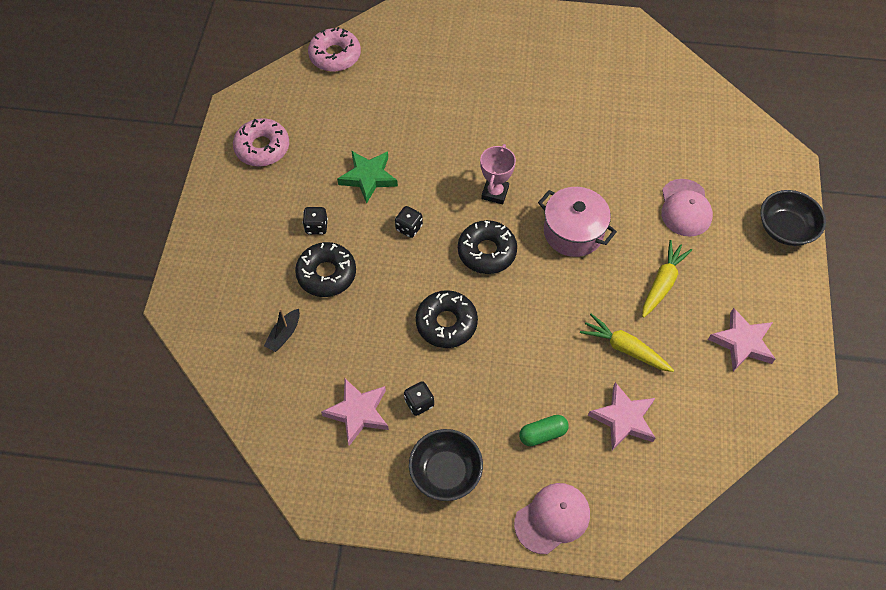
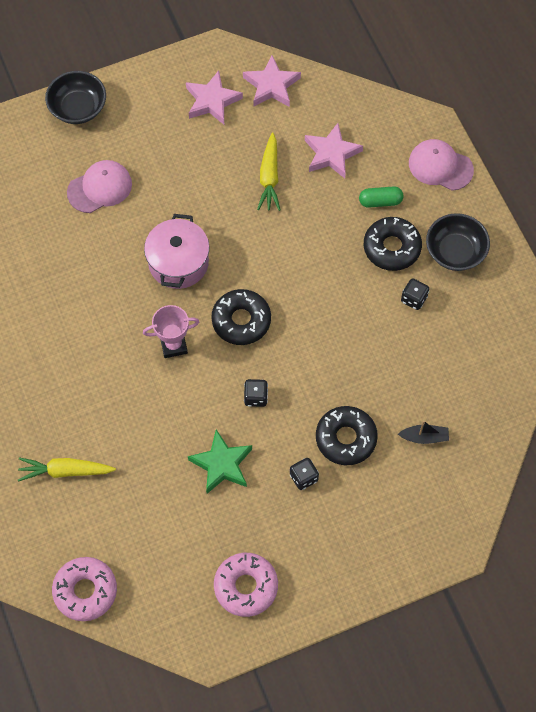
camera: 120 degrees left, 5 degrees up
pink star [321,379,389,446] -> pink star moved to [243,55,301,107]
black donut [416,290,478,348] -> black donut moved to [364,217,422,271]
green capsule [519,415,569,446] -> green capsule turned 45 degrees counterclockwise [359,186,403,208]
yellow carrot [642,240,692,318] -> yellow carrot moved to [18,457,116,482]

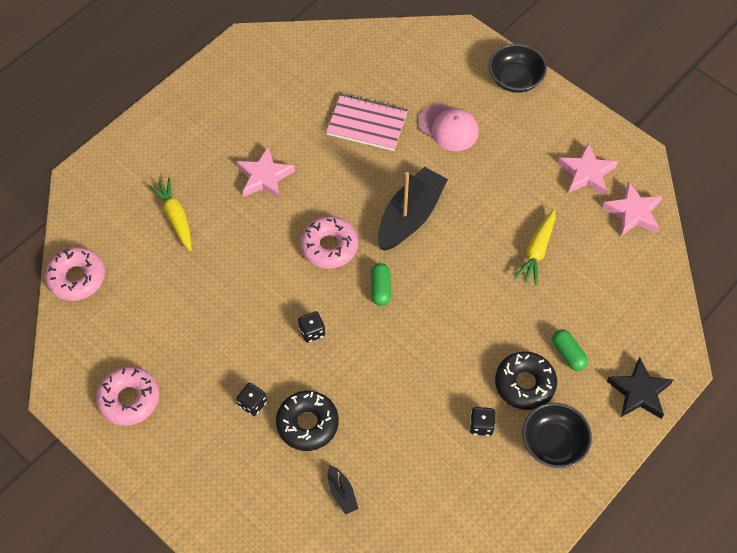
camera: 65 degrees right, 5 degrees down
pink trophy [143,305,199,358] -> pink donut [300,216,358,269]
pink pot [144,214,210,289] -> black boat [378,167,448,251]
green star [188,430,252,494] -> none
black donut [211,289,271,345] -> green capsule [371,263,391,306]
yellow carrot [257,133,281,211] -> yellow carrot turned 45 degrees counterclockwise [514,209,556,286]
pink star [305,123,363,178] -> pink star moved to [236,147,295,200]
pink cap [409,139,474,191] -> black star [607,357,673,419]
none -> pink notebook [326,93,408,151]

